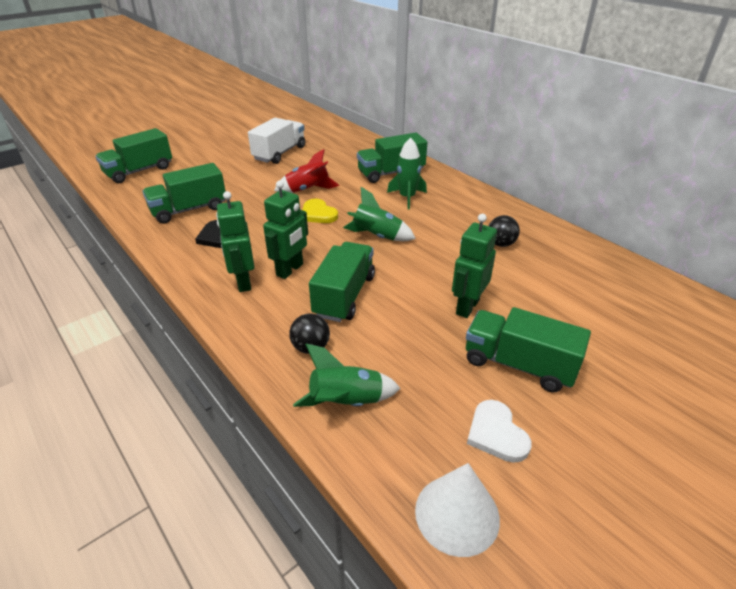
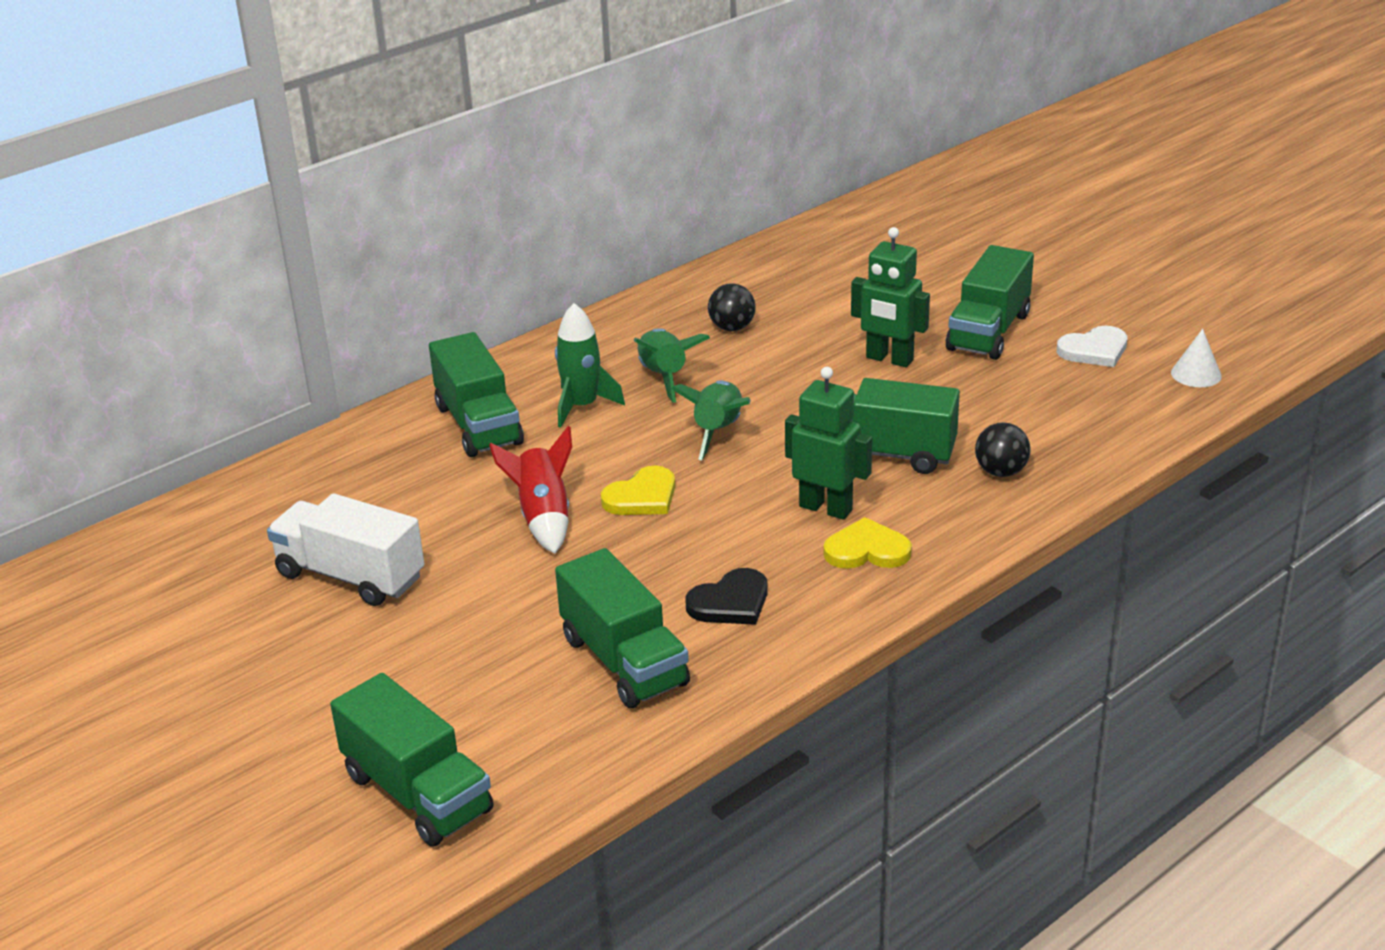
camera: 90 degrees left, 5 degrees down
green robot [216,191,255,292] -> yellow heart [824,517,912,569]
green rocket [293,344,401,407] -> green rocket moved to [634,328,710,403]
white cone [415,463,500,557] -> white cone [1171,329,1222,387], size x0.62

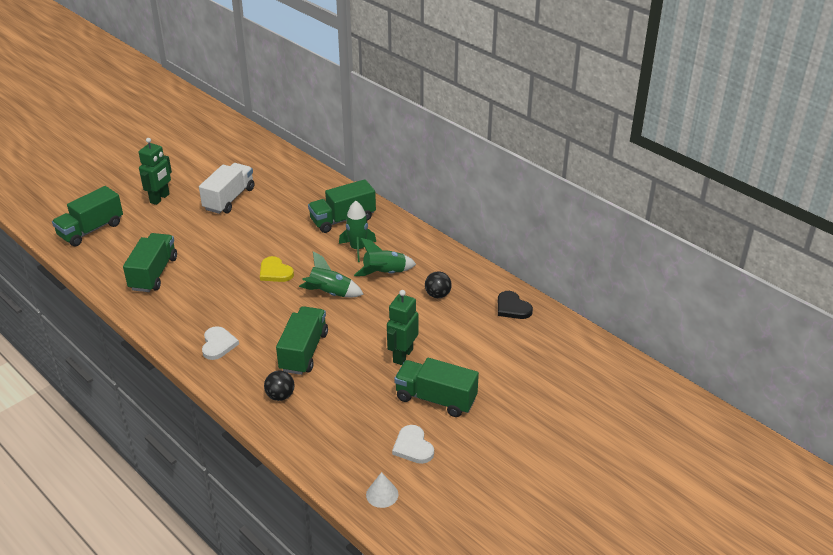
camera: 85 degrees right, 5 degrees up
red rocket [489,426,572,554] -> none
green truck [555,548,690,708] -> green truck turned 135 degrees clockwise [123,233,177,292]
black heart [685,568,768,625] -> black heart moved to [498,291,533,319]
green robot [785,367,872,520] -> green robot moved to [139,138,172,205]
yellow heart [824,517,912,569] -> white heart [202,326,239,360]

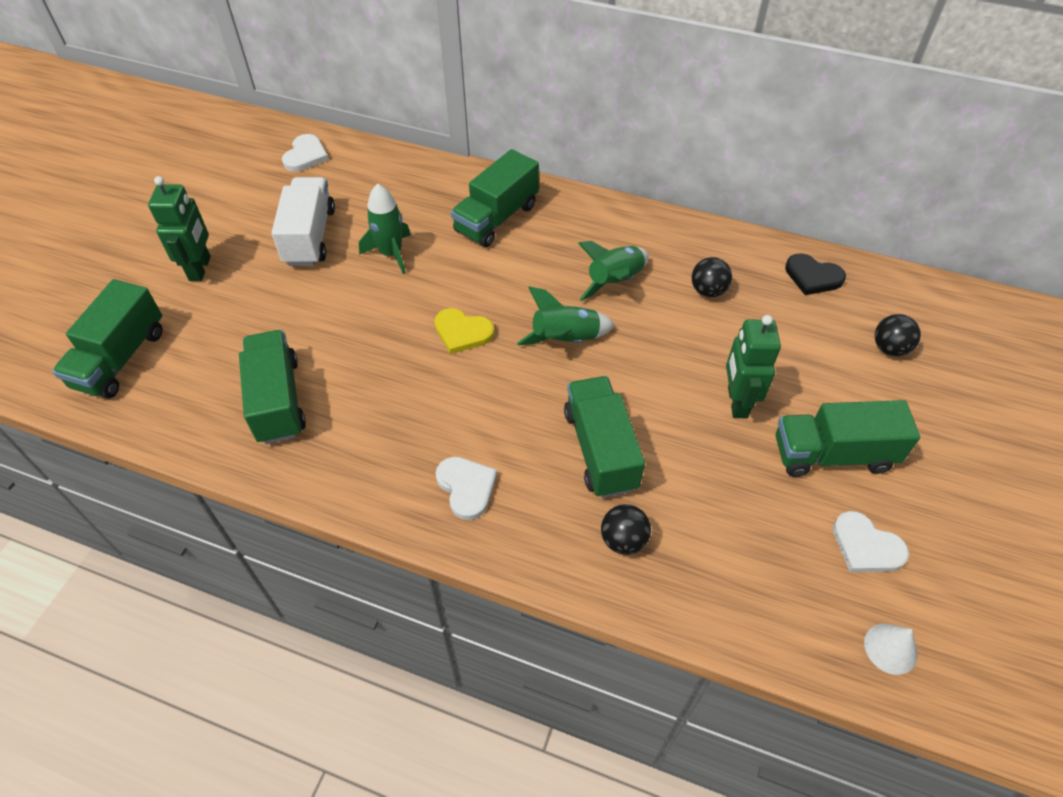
camera: 25 degrees left, 15 degrees up
green rocket [339,201,376,262] -> green rocket moved to [359,184,411,274]
none -> white heart [282,134,329,172]
none -> black ball [875,314,921,356]

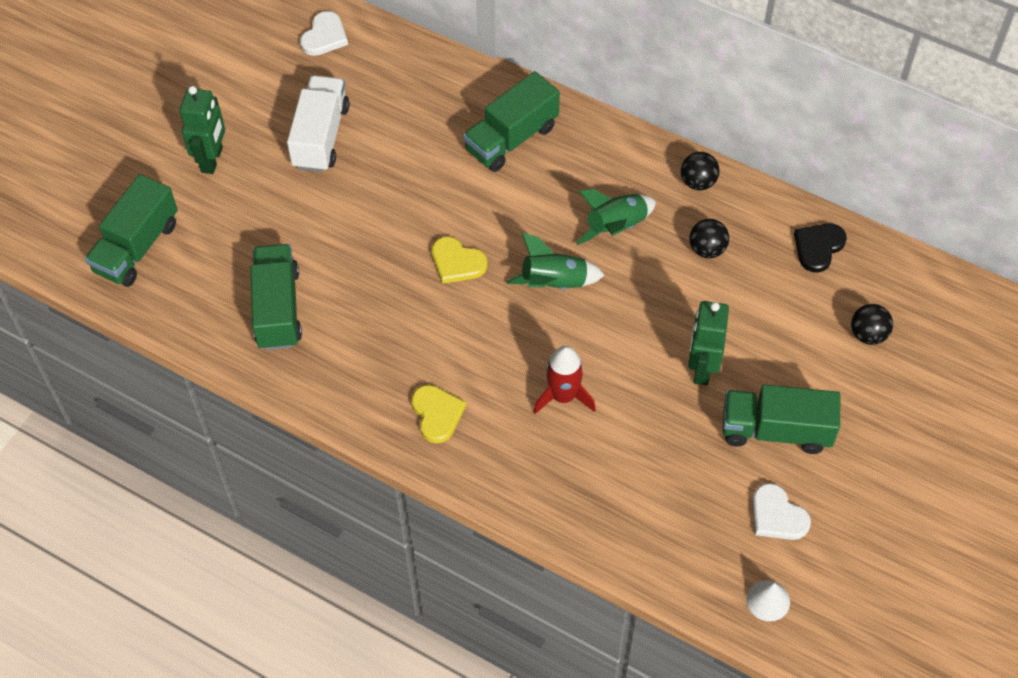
camera: 10 degrees right, 5 degrees up
green rocket [359,184,411,274] -> none
white heart [435,457,497,520] -> yellow heart [411,385,466,443]
green truck [564,376,645,498] -> red rocket [533,346,596,414]
black ball [601,504,651,555] -> black ball moved to [681,152,720,190]
black heart [785,253,846,295] -> black heart turned 90 degrees clockwise [794,223,847,273]

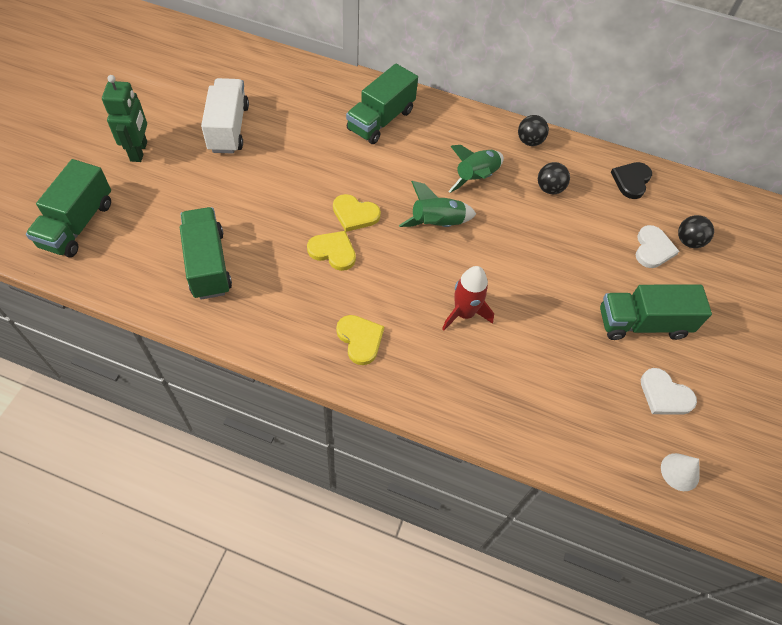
camera: 15 degrees left, 0 degrees up
white heart [300,11,348,56] -> white heart moved to [636,225,679,268]
green robot [688,301,729,386] -> none
none -> yellow heart [307,231,356,271]

